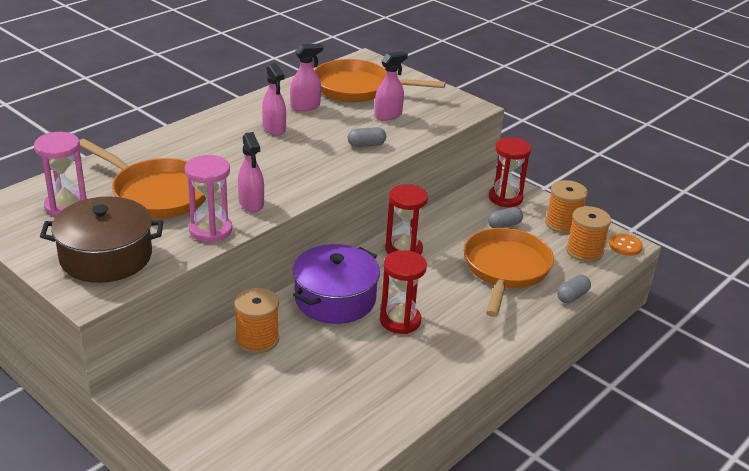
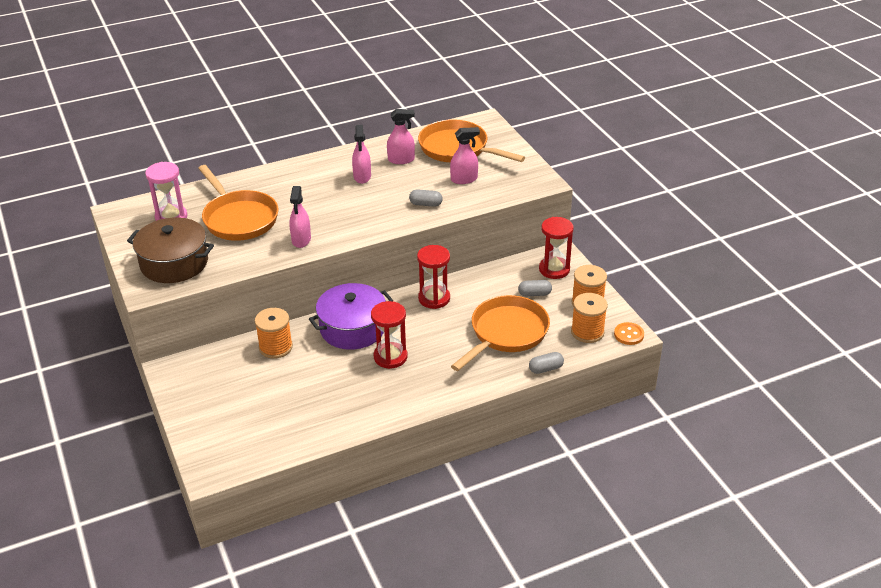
camera: 25 degrees right, 5 degrees up
pink hourglass [185,155,232,242] -> none

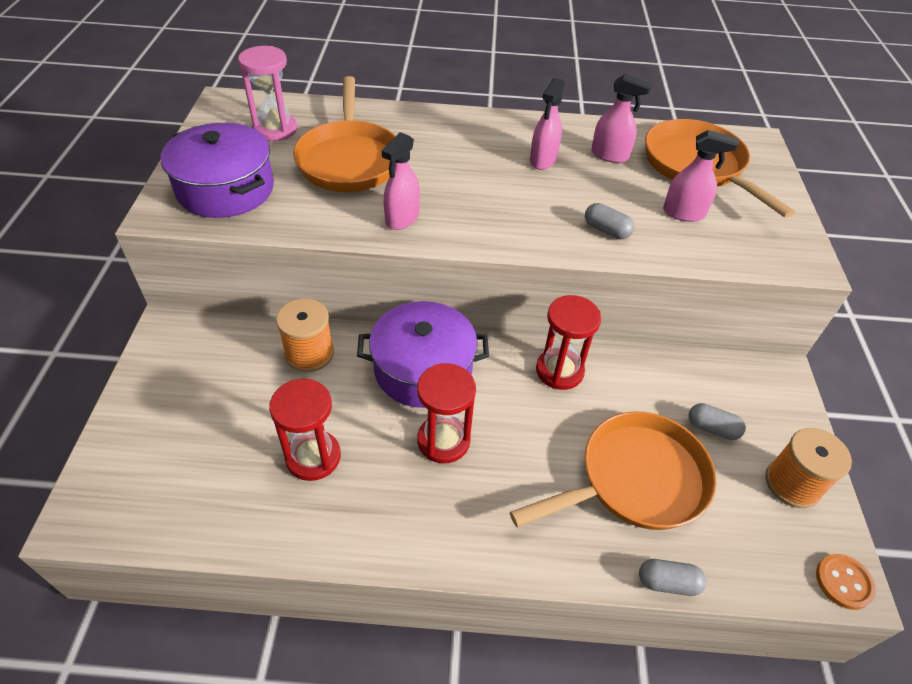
camera: 25 degrees right, 10 degrees up
brown pot [127,217,214,283] -> purple pot [161,123,274,218]
red hourglass [539,217,574,279] -> red hourglass moved to [269,379,341,481]
orange spool [571,293,608,343] -> none

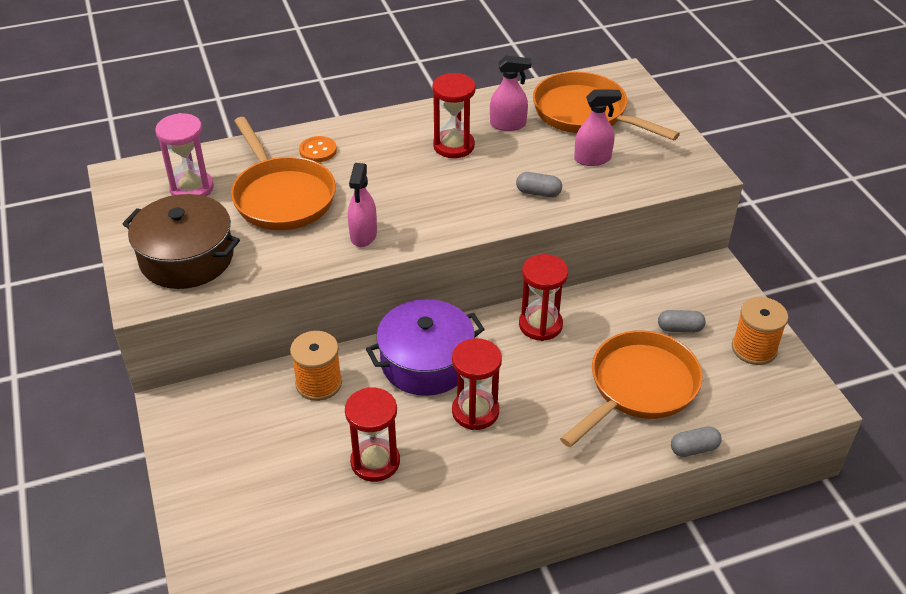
camera: 20 degrees left, 5 degrees down
purple pot [161,123,274,218] -> brown pot [122,194,240,289]
pink spray bottle [530,78,565,170] -> red hourglass [432,73,476,158]
orange button [816,554,876,610] -> orange button moved to [299,136,337,162]

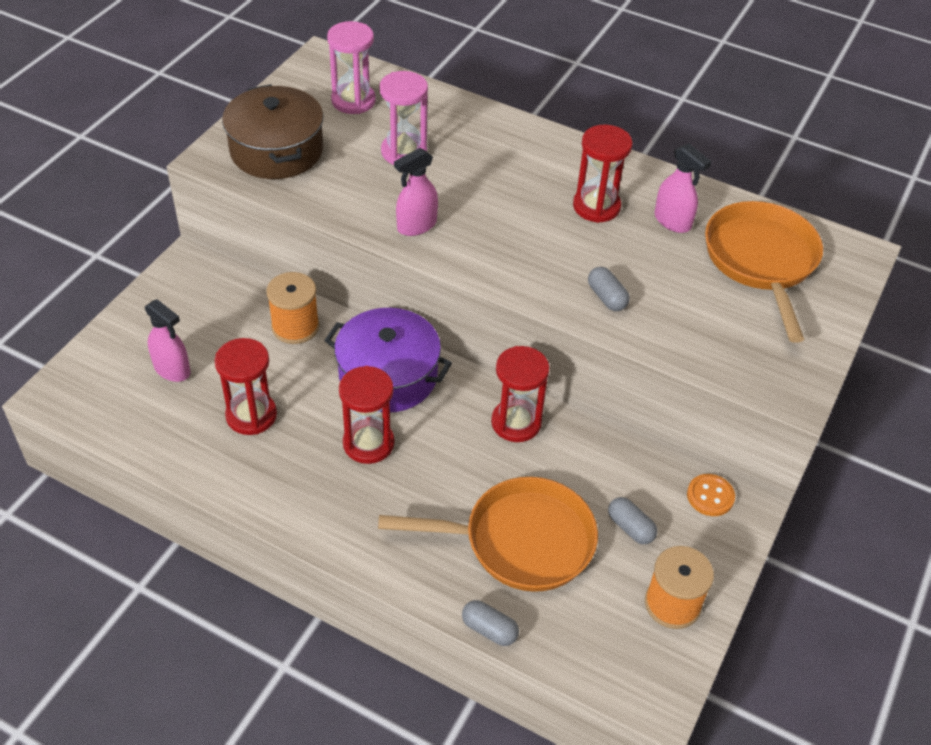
camera: 45 degrees right, 5 degrees up
orange pan [231,117,336,230] -> pink hourglass [379,71,428,165]
orange button [299,136,337,162] -> orange button moved to [687,474,735,516]
pink spray bottle [574,89,622,166] -> pink spray bottle moved to [145,299,191,382]

